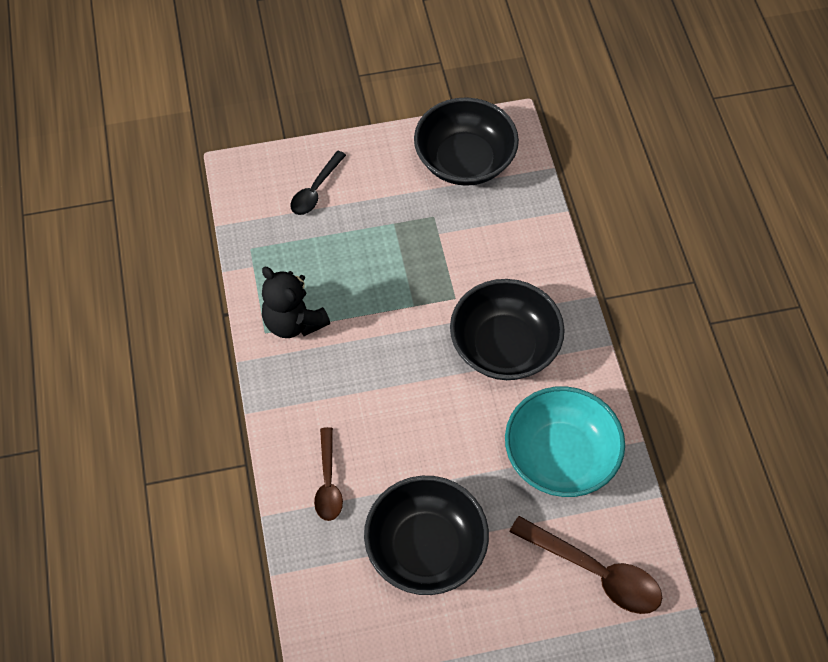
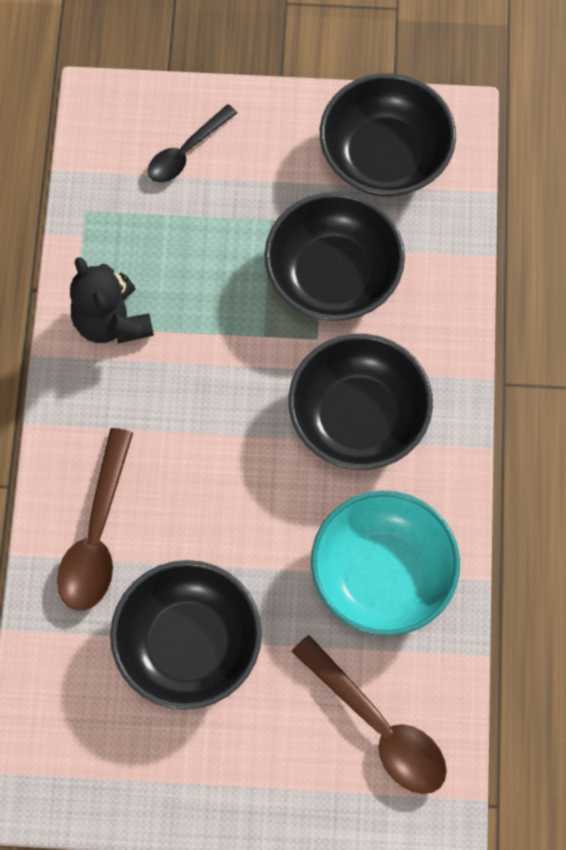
camera: 15 degrees right, 10 degrees up
brown spoon [314,427,343,521] -> brown spoon [57,428,133,611], size x1.56
none -> black bowl [265,192,405,321]

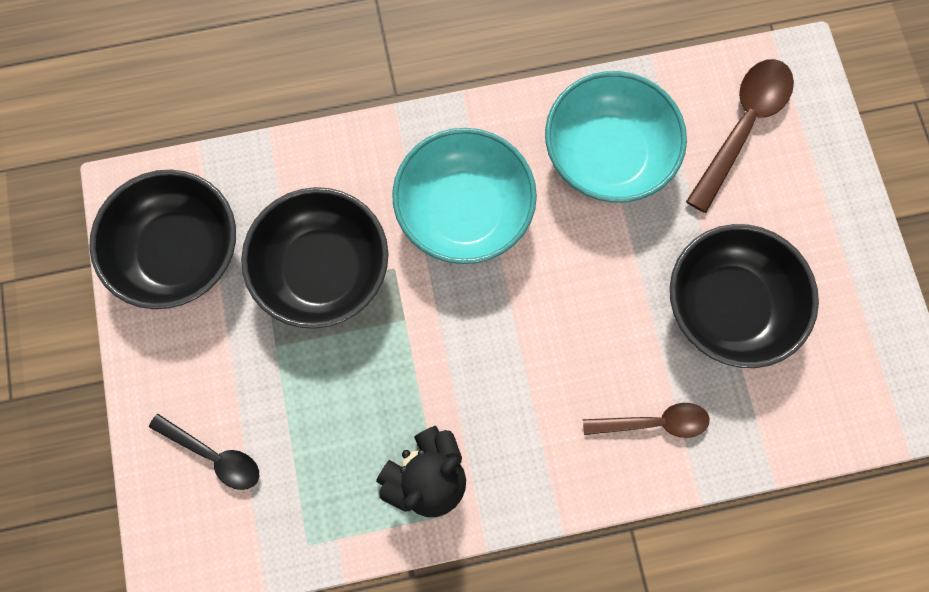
camera: 105 degrees left, 5 degrees up
brown spoon [57,428,133,611] -> brown spoon [583,403,710,438], size x0.64
black bowl [289,334,433,470] -> turquoise bowl [392,128,537,264]

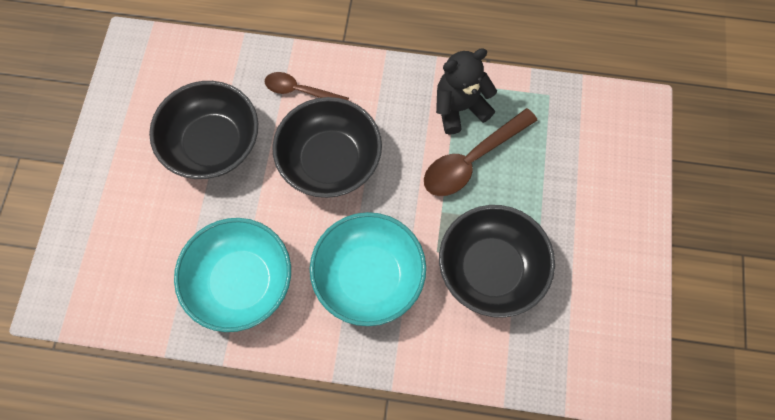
camera: 160 degrees left, 5 degrees down
black bowl [89,170,236,309] -> black bowl moved to [272,97,382,198]
black spoon [149,414,259,490] -> none
brown spoon [686,59,794,213] -> brown spoon moved to [424,108,537,196]

